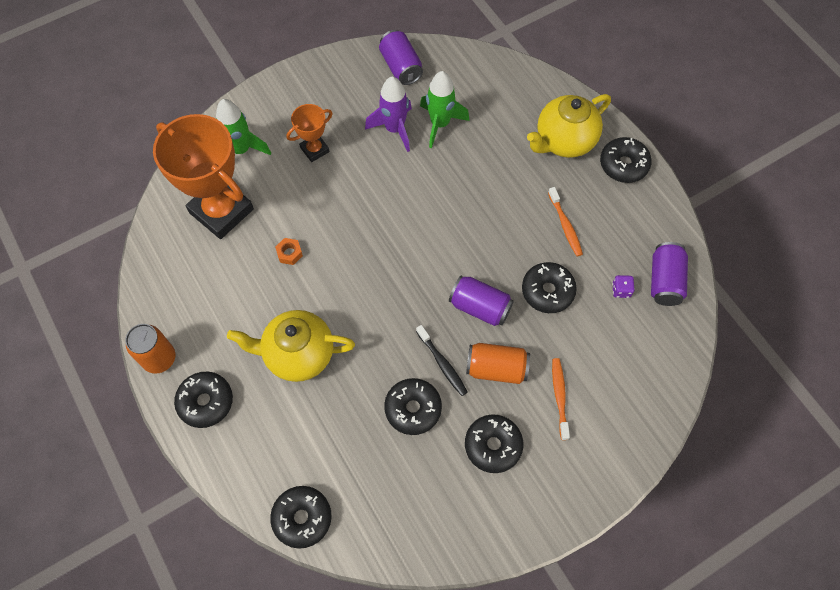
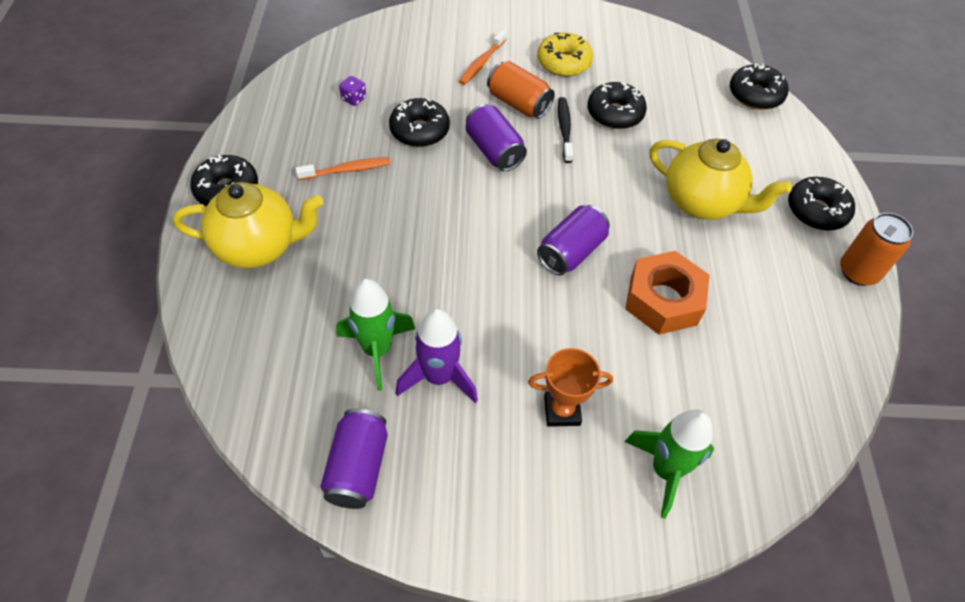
camera: 150 degrees left, 10 degrees down
orange trophy [153,114,254,239] -> none
orange nut [275,238,303,265] -> orange nut [625,251,710,335], size x2.31
black donut [465,415,523,473] -> yellow donut [537,32,593,76]
orange toothbrush [548,187,583,257] -> orange toothbrush turned 60 degrees clockwise [295,157,391,180]
purple can [651,242,688,306] -> purple can moved to [537,205,609,275]

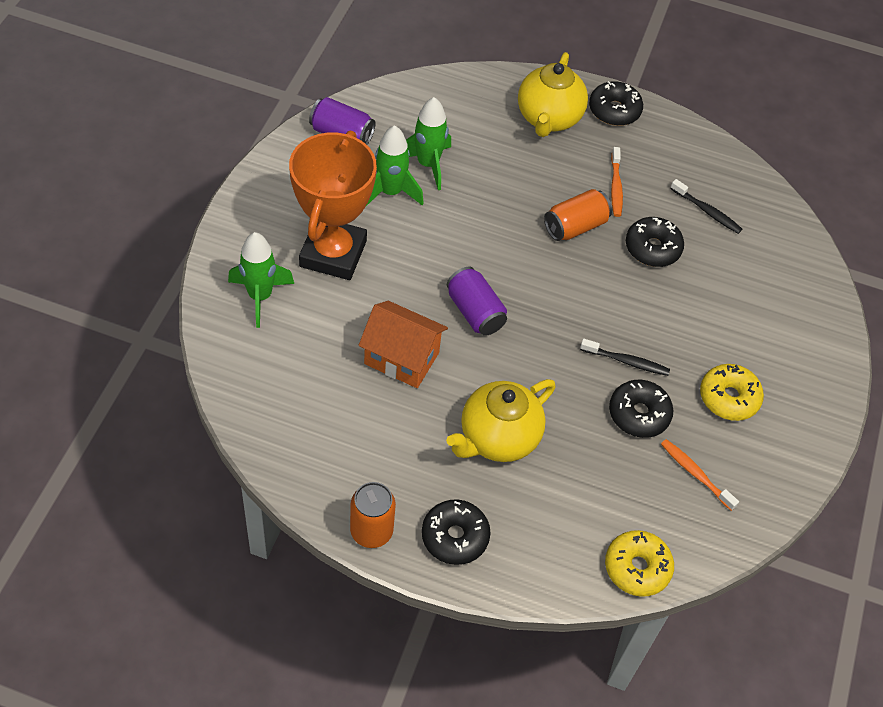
camera: 105 degrees right, 0 degrees up
purple dice [339,76,366,106] -> black toothbrush [670,179,742,234]
purple rocket [396,308,478,403] -> green rocket [366,125,424,206]
orange toothbrush [459,30,507,85] -> orange toothbrush moved to [661,439,739,511]
purple can [466,104,527,171] -> none
orange can [487,61,555,119] -> orange can moved to [544,189,612,241]
orange trophy [528,348,613,427] -> orange trophy [289,131,377,280], size x2.06
orange nut [625,251,710,335] -> orange house [358,301,448,388]
black donut [730,63,788,110] -> yellow donut [605,530,674,597]

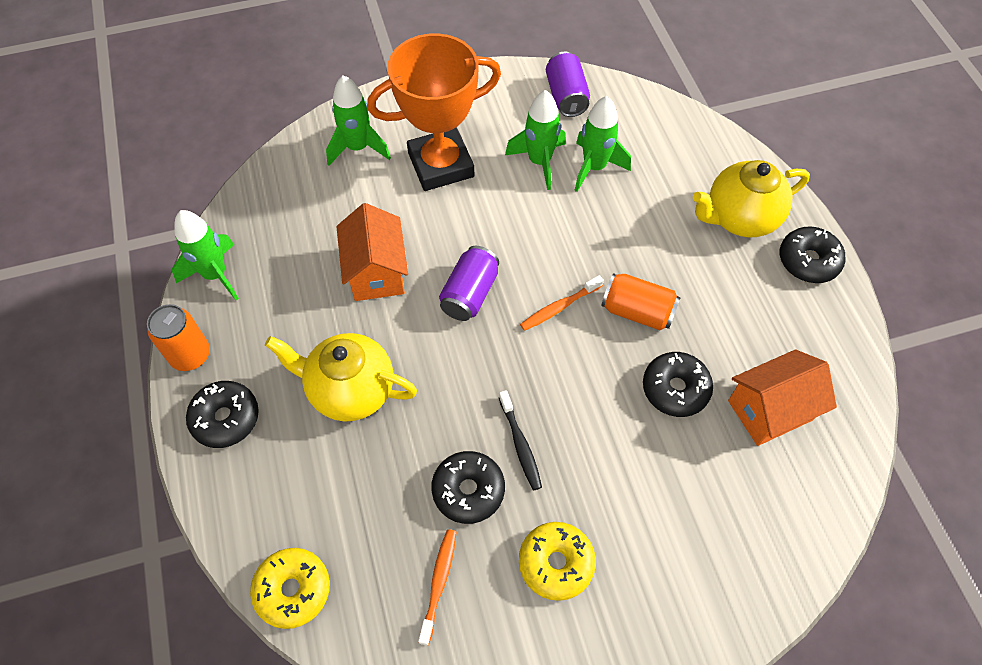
camera: 60 degrees right, 5 degrees up
orange toothbrush [611,147,623,217] -> orange toothbrush moved to [520,275,604,331]
black toothbrush [670,179,742,234] -> orange house [728,349,837,446]
none -> green rocket [172,210,239,300]

